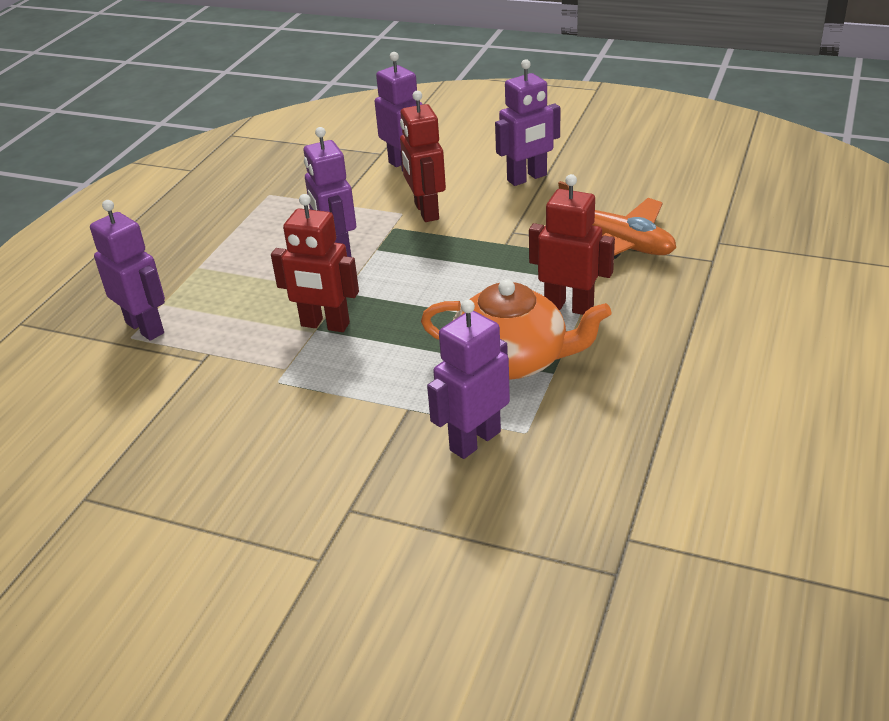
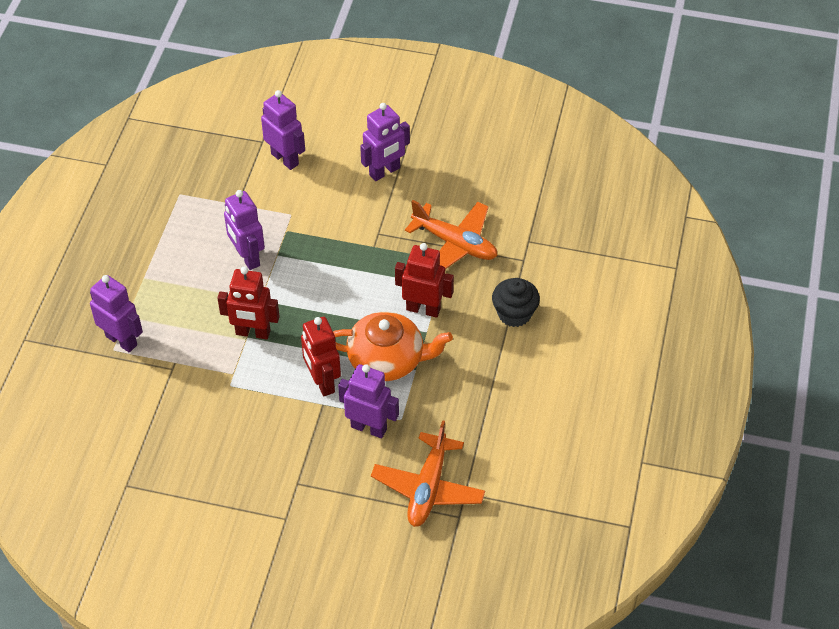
camera: 10 degrees left, 15 degrees up
red robot [400,91,446,222] -> red robot moved to [301,317,341,396]
purple robot [427,299,510,459] -> purple robot turned 75 degrees clockwise [338,364,399,438]
none -> orange plane [371,420,485,527]
none -> black cupcake [492,278,540,327]

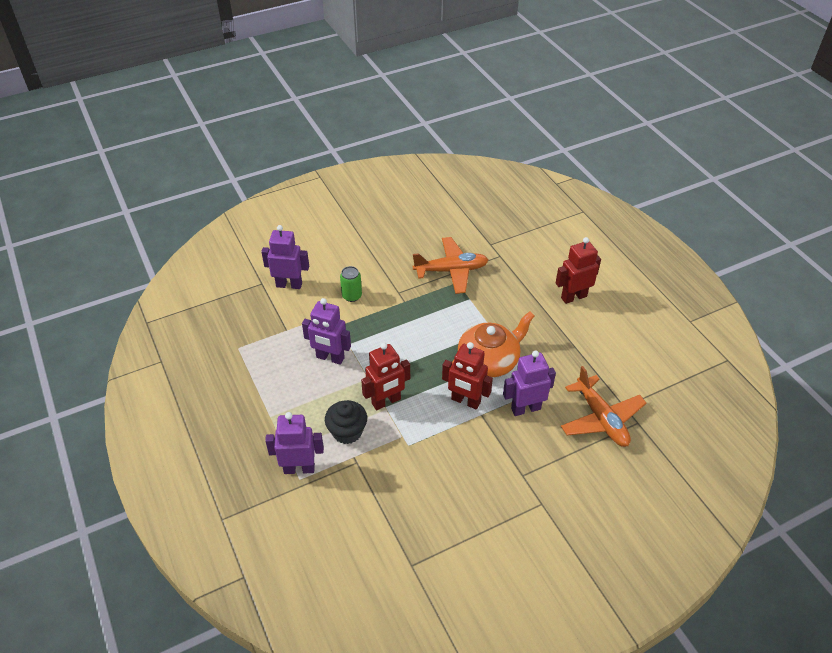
camera: 40 degrees left, 5 degrees down
purple robot [360,103,410,181] -> none
red robot [395,243,454,318] -> red robot moved to [556,237,601,304]
black cupcake [492,278,540,327] -> black cupcake moved to [325,400,367,444]
none -> green can [340,266,362,302]

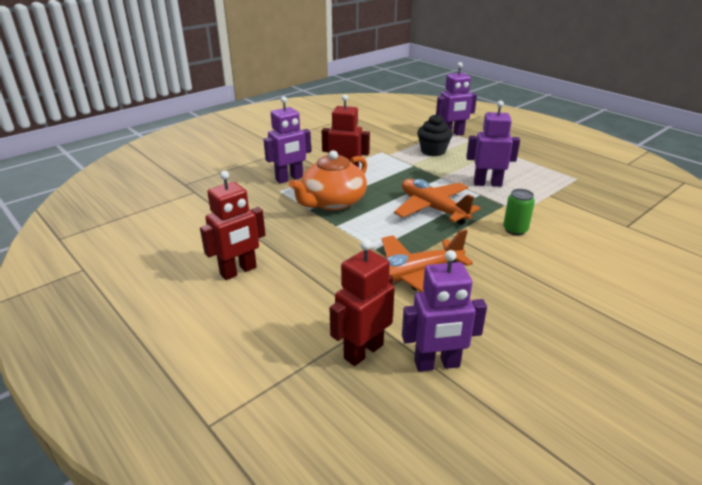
camera: 165 degrees right, 15 degrees down
purple robot [261,225,309,289] -> purple robot moved to [402,250,487,372]
red robot [361,343,410,410] -> red robot moved to [330,239,395,366]
orange plane [561,366,646,447] -> orange plane moved to [394,179,481,225]

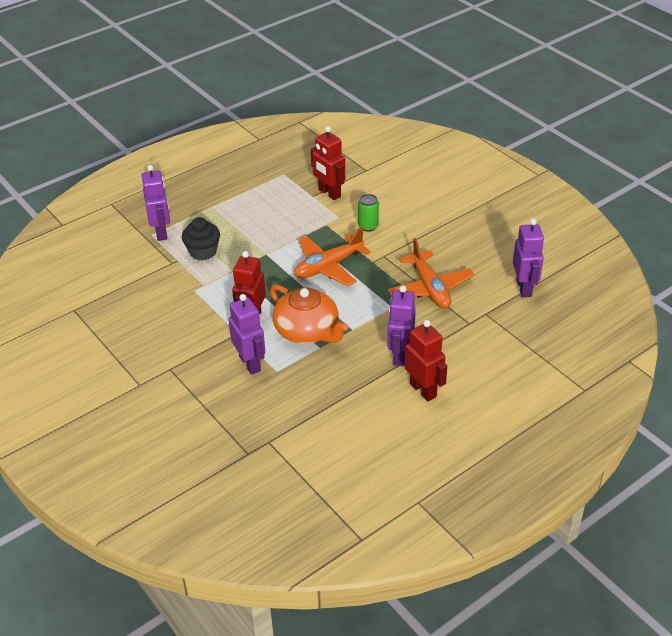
camera: 85 degrees left, 10 degrees up
red robot [330,239,395,366] -> red robot moved to [311,126,345,200]
purple robot [466,100,520,187] -> purple robot moved to [387,285,416,366]

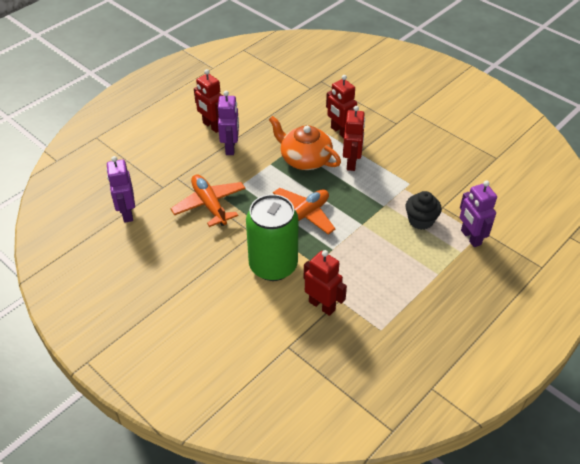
camera: 170 degrees right, 5 degrees up
purple robot [229,294,265,375] -> red robot [326,75,357,138]
green can [358,194,379,232] -> green can [246,194,299,281], size x2.38

